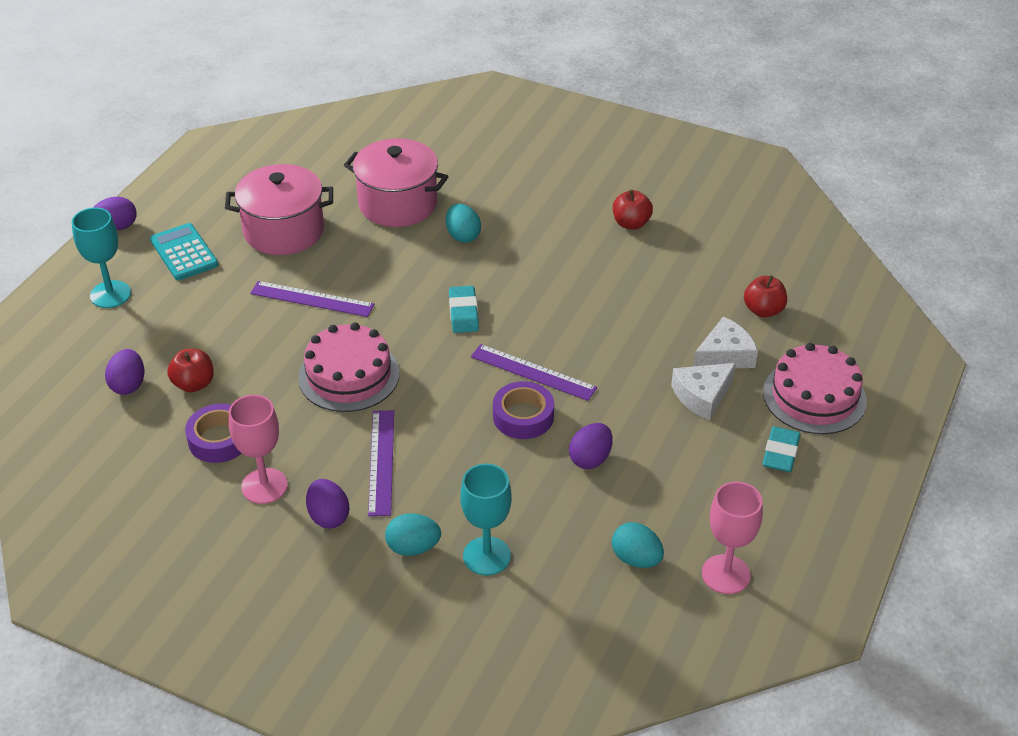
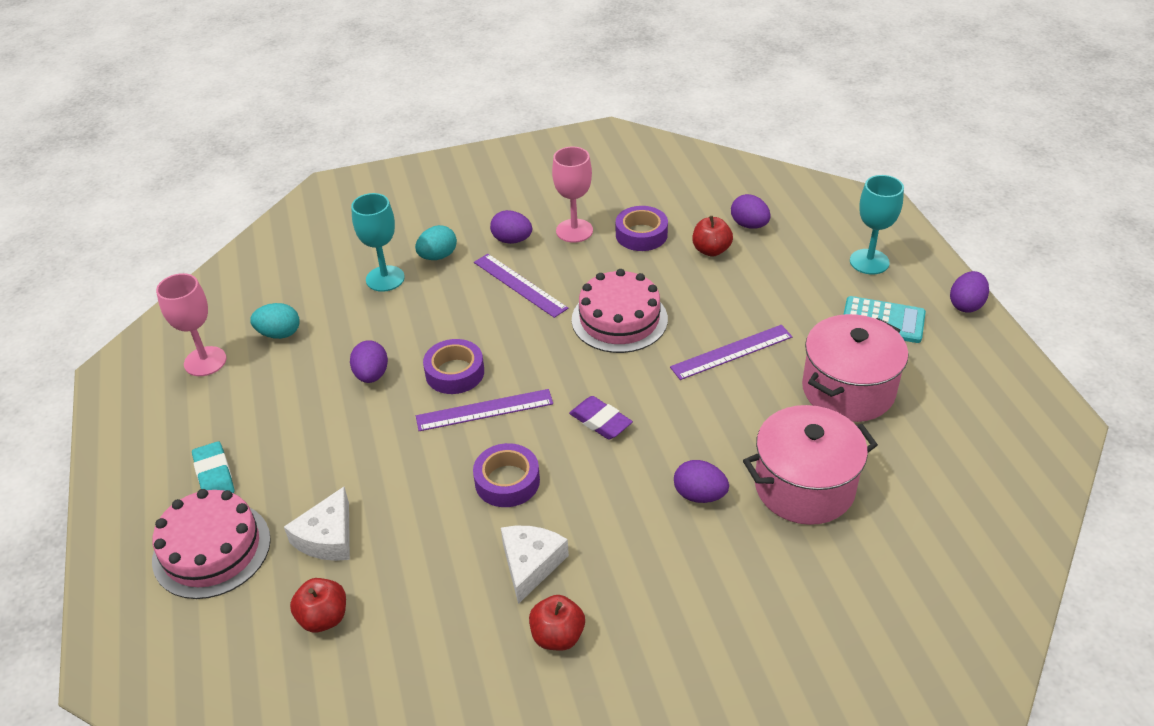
camera: 140 degrees right, 0 degrees up
turquoise egg [446,204,481,243] -> purple egg [674,460,729,503]
turquoise eraser [449,286,479,333] -> purple eraser [569,396,633,440]
white cheese [671,363,736,420] -> white cheese moved to [501,526,569,604]
none -> purple tape [473,443,540,507]

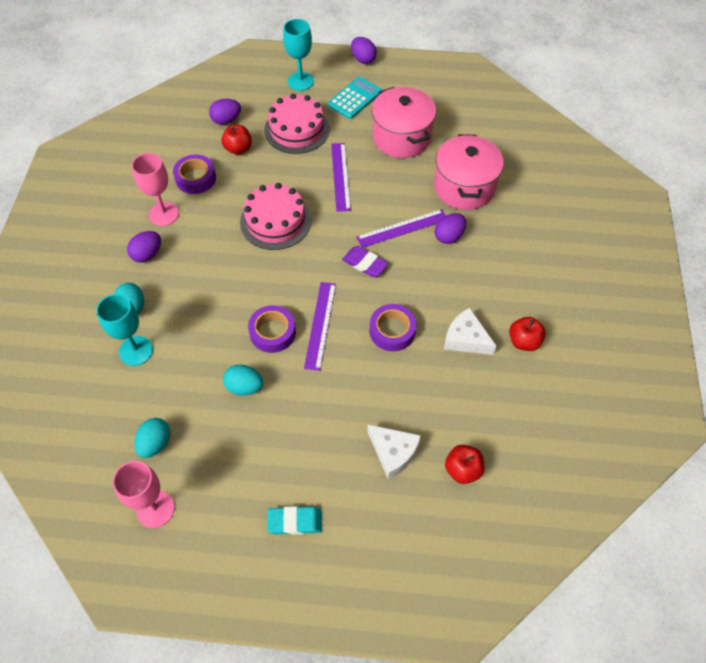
camera: 70 degrees left, 15 degrees up
pink cake [152,489,271,599] -> pink cake moved to [264,94,330,154]
purple egg [350,340,388,383] -> turquoise egg [223,365,263,396]
purple ruler [474,254,568,318] -> purple ruler moved to [356,209,446,248]
purple eraser [569,396,633,440] -> purple eraser turned 60 degrees clockwise [342,246,388,277]

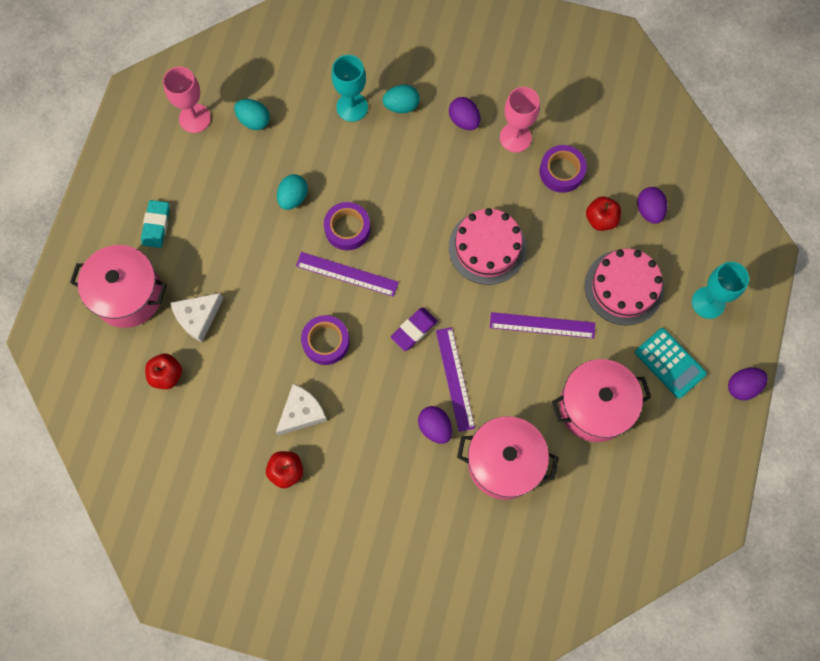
camera: 100 degrees right, 15 degrees up
none -> pink pot [70,245,167,328]

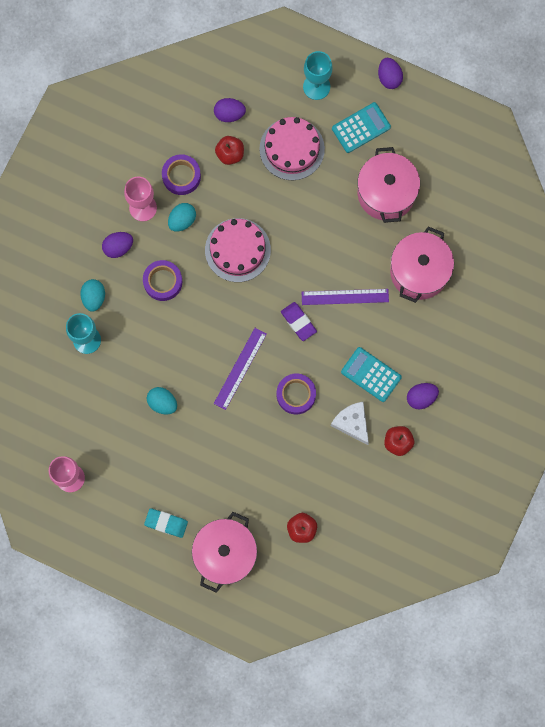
camera: 80 degrees left, 5 degrees up
white cheese [171,293,224,342] -> none
turquoise egg [234,99,270,130] -> turquoise egg moved to [168,203,196,232]
purple tape [324,202,370,250] -> purple tape moved to [143,260,182,301]
purple egg [418,406,452,444] -> purple egg moved to [407,383,439,409]
purple ruler [490,312,595,338] -> none
none -> turquoise calculator [341,347,402,402]

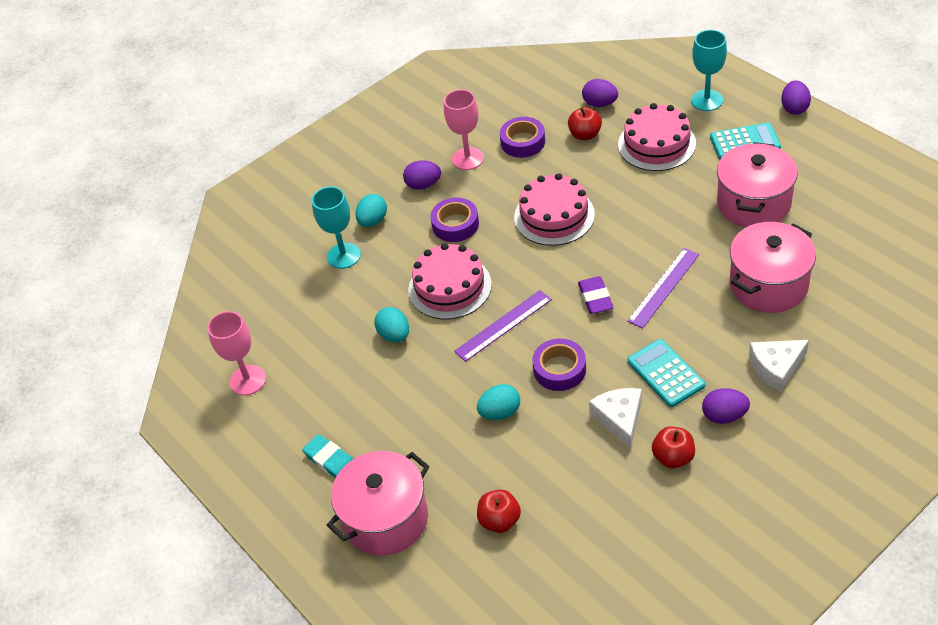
camera: 30 degrees right, 30 degrees down
turquoise egg [168,203,196,232] -> turquoise egg moved to [477,384,520,420]
purple ruler [302,289,389,305] -> purple ruler turned 75 degrees counterclockwise [627,248,699,328]
none -> pink cake [408,243,492,319]
none -> white cheese [749,340,809,392]

